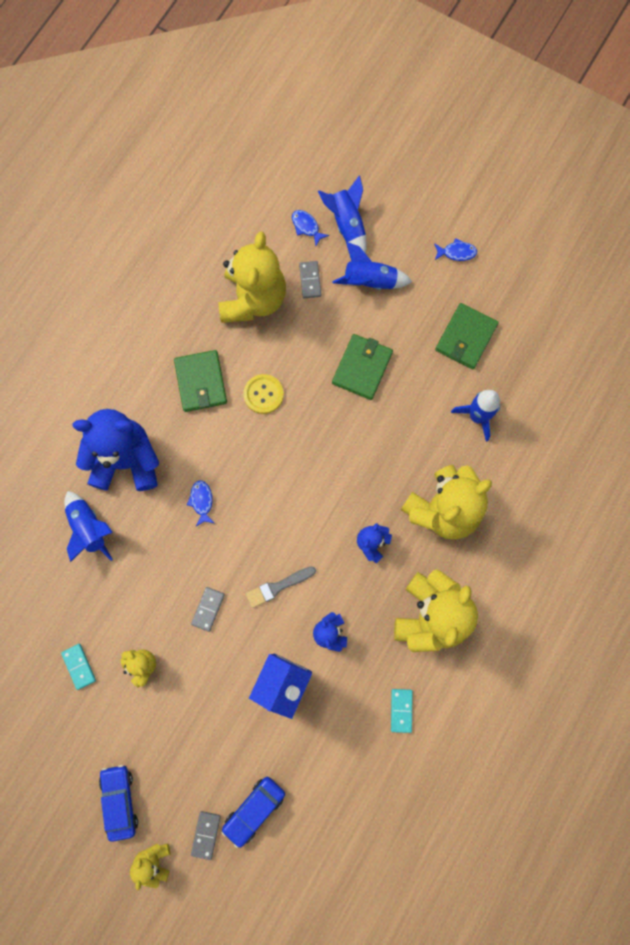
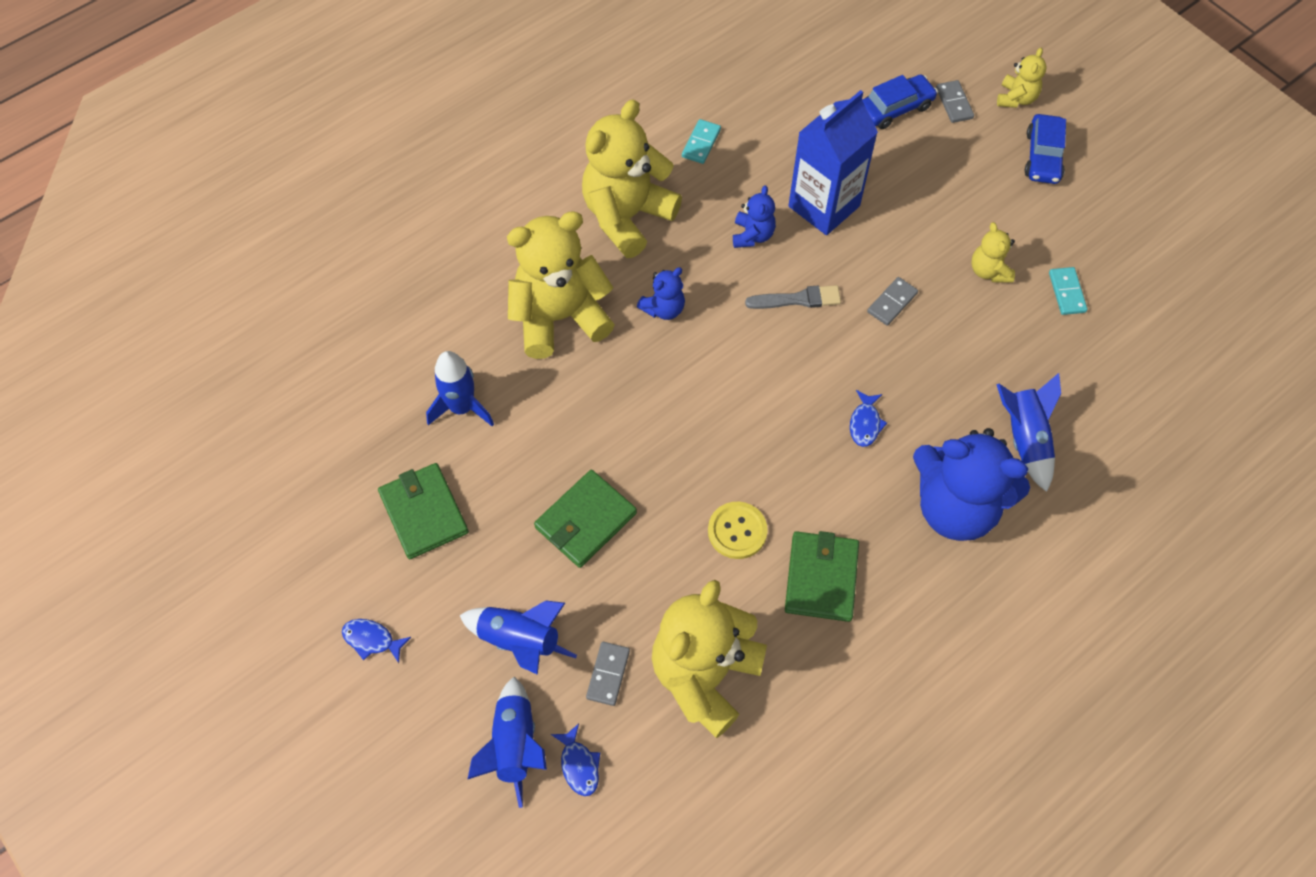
camera: 160 degrees left, 15 degrees down
grey domino [191,811,221,860] -> grey domino turned 45 degrees counterclockwise [936,80,974,123]
green wallet [435,303,499,369] -> green wallet turned 75 degrees counterclockwise [378,463,469,559]

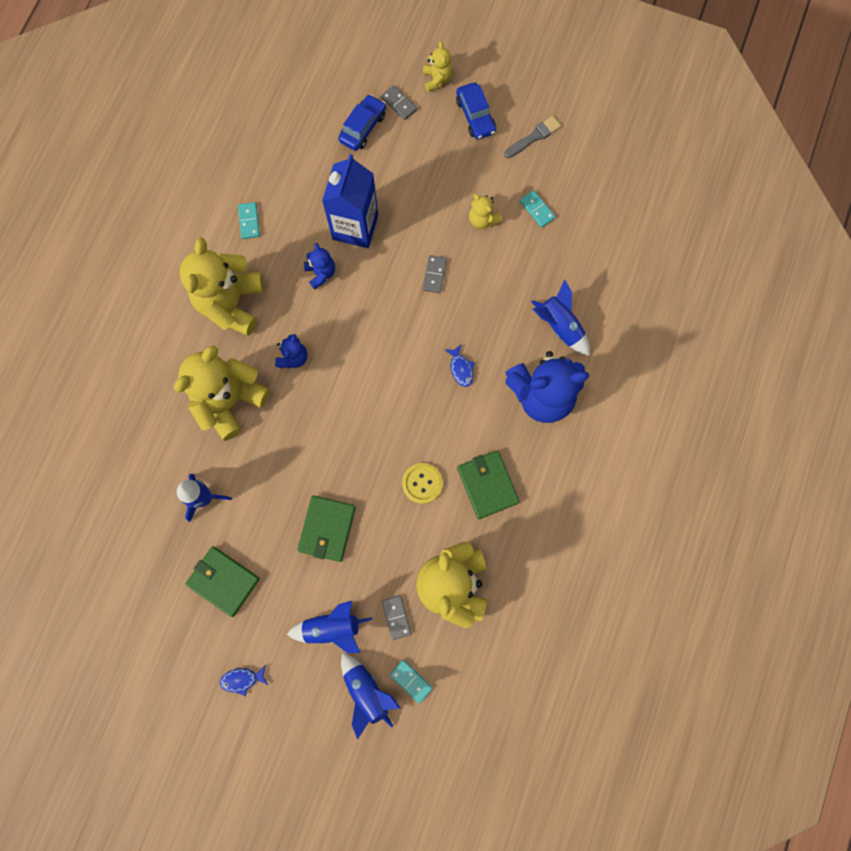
camera: 30 degrees left, 15 degrees up
blue fish [551,724,600,796] -> turquoise domino [390,660,433,704]
grey brush [745,285,841,309] -> grey brush moved to [504,116,561,158]

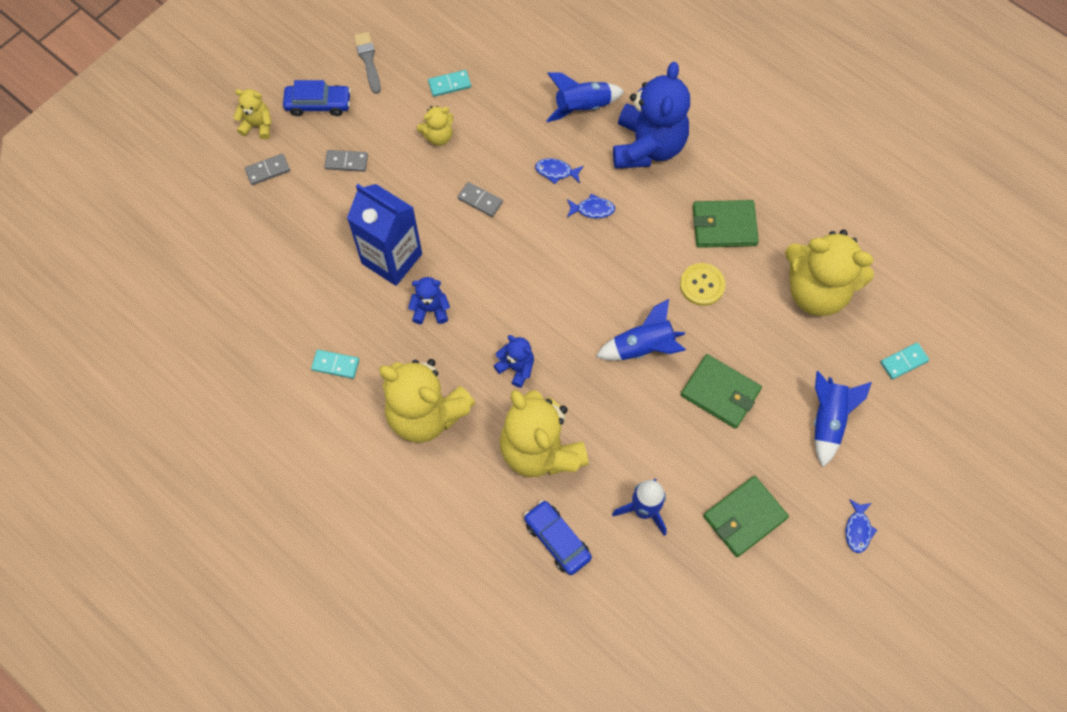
camera: 70 degrees left, 10 degrees down
blue car [338,94,386,151] -> blue car moved to [524,500,592,575]
blue rocket [341,652,400,740] -> blue rocket moved to [596,299,686,360]
grey domino [382,595,411,640] -> grey domino moved to [324,150,368,172]
none -> blue fish [535,158,584,184]

